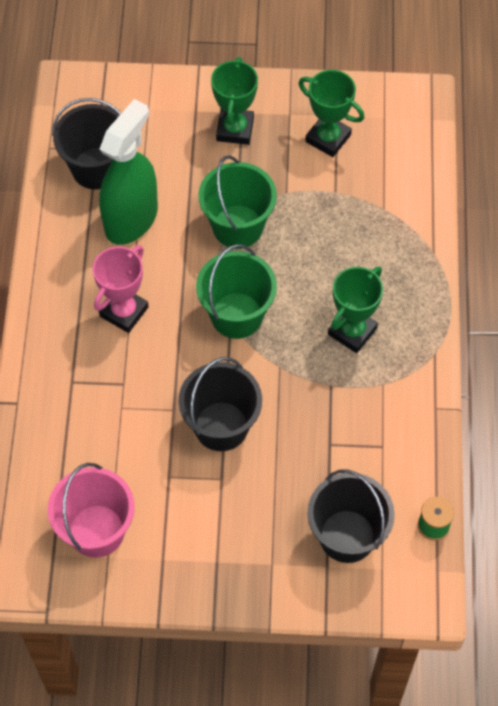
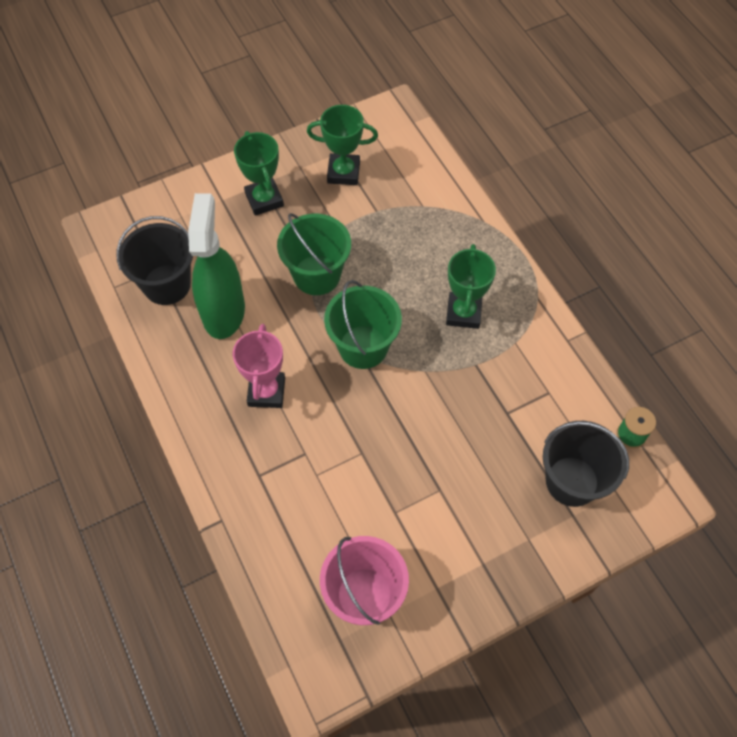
camera: 30 degrees left, 0 degrees up
black bucket [179,357,262,451] -> none

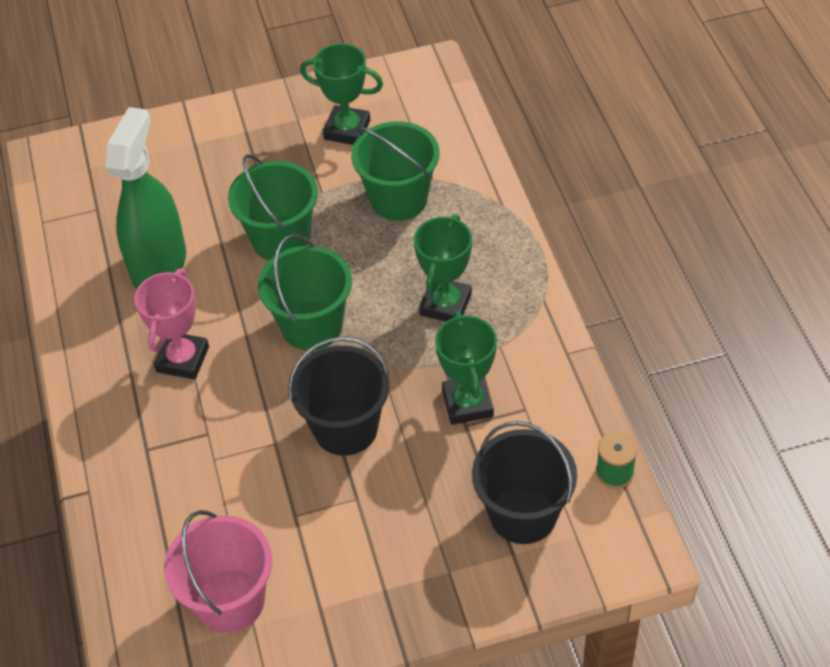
camera: 15 degrees right, 10 degrees down
black bucket [116,216,193,305] -> black bucket moved to [288,337,389,456]
green trophy [234,131,284,216] -> green trophy moved to [435,311,497,425]
none -> green bucket [351,121,439,221]

